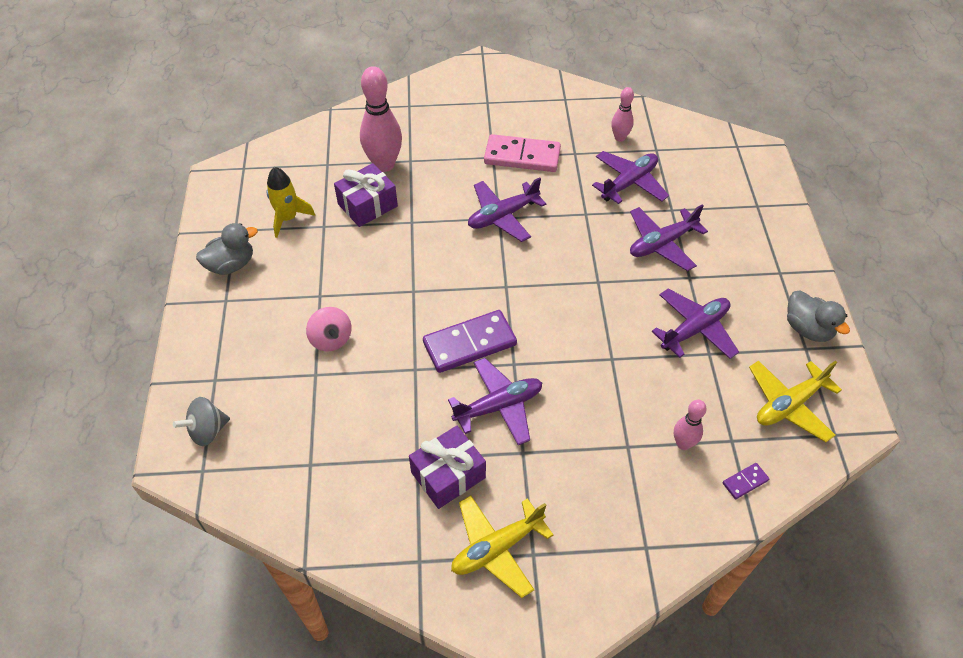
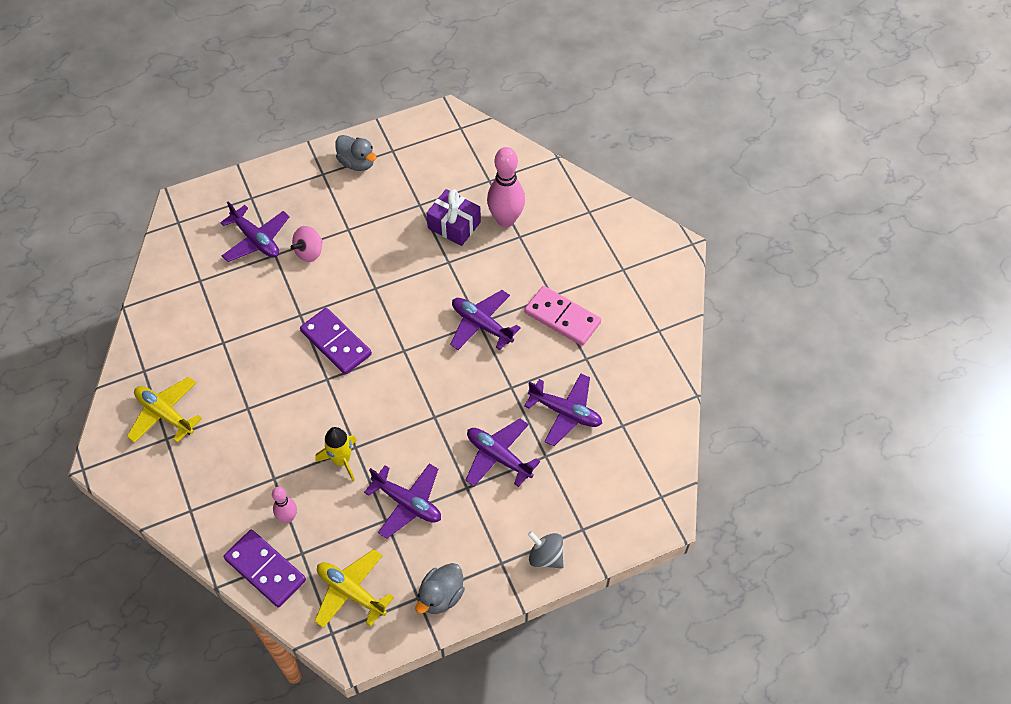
camera: 70 degrees right, 5 degrees up
grey spinning top [173,397,230,446] -> grey spinning top moved to [528,531,564,569]
yellow rocket [267,167,315,238] -> yellow rocket moved to [316,427,357,481]
purple gift [409,426,486,509] -> none
purple plane [448,358,542,445] -> purple plane moved to [220,201,290,262]
pink domino [484,134,561,172] -> pink domino turned 45 degrees counterclockwise [524,286,601,346]
pink bowling pin [611,87,634,142] -> none
purple domino [723,463,769,499] -> purple domino [224,530,306,607], size x2.23

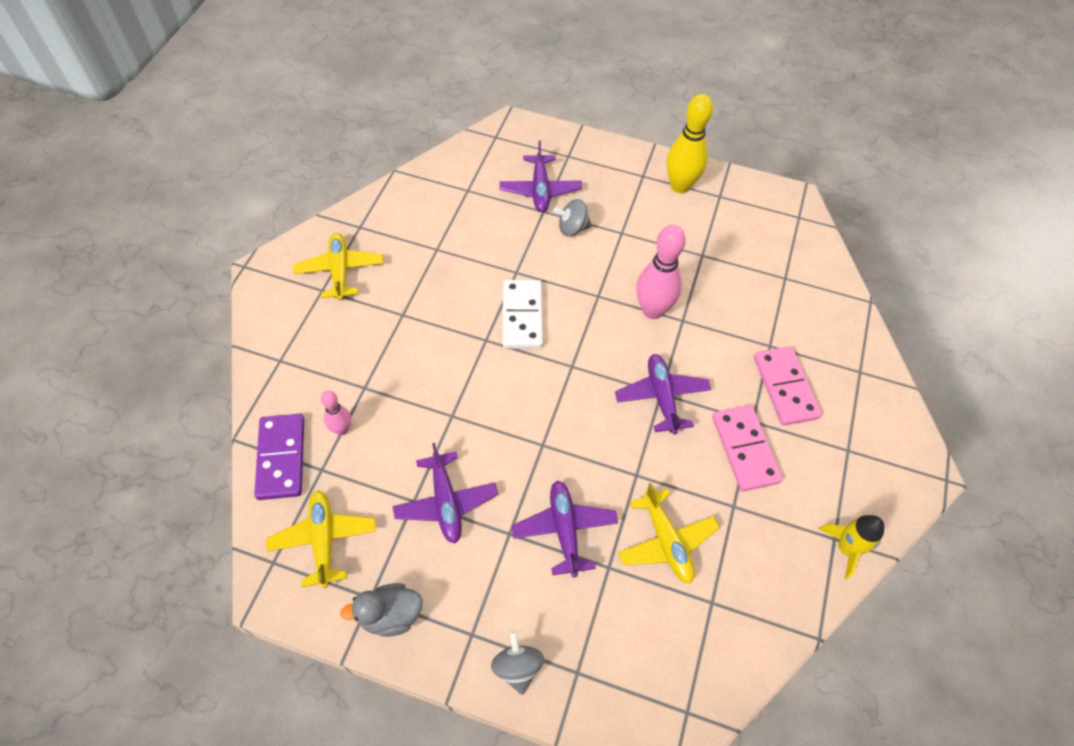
camera: 40 degrees right, 0 degrees up
pink spinning top [291,226,323,262] -> grey spinning top [553,199,592,237]
purple domino [300,308,372,375] -> white domino [503,280,543,349]
yellow rocket [316,427,357,481] -> yellow rocket moved to [818,515,884,580]
grey duck [335,135,377,171] -> yellow bowling pin [666,94,713,193]
purple gift [426,189,481,246] -> none
pink bowling pin [487,147,525,227] -> pink bowling pin moved to [636,225,686,319]
purple plane [524,373,602,446] -> yellow plane [618,483,720,584]
none -> pink domino [754,346,822,426]

